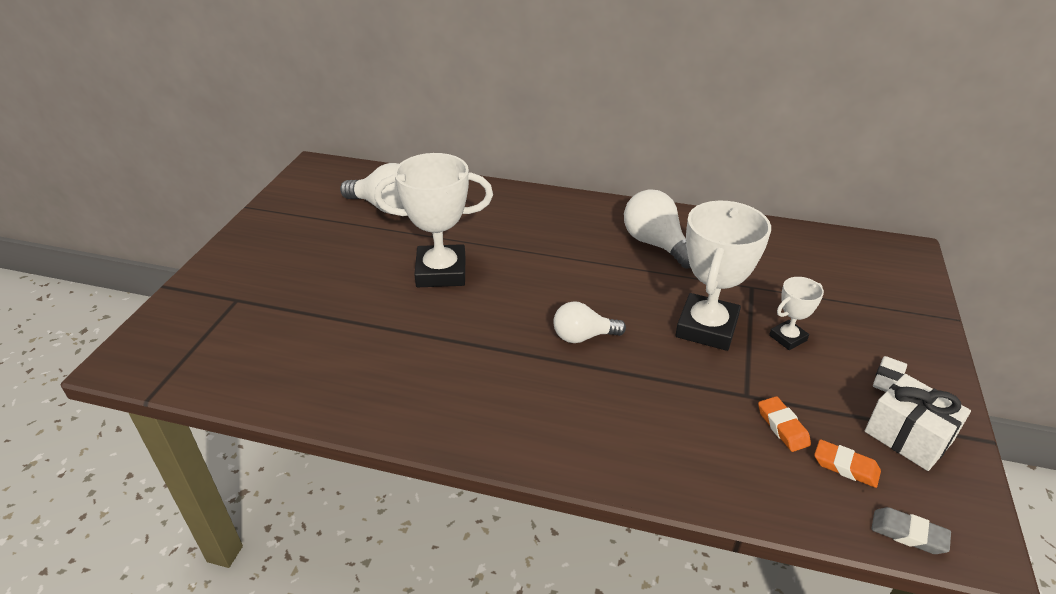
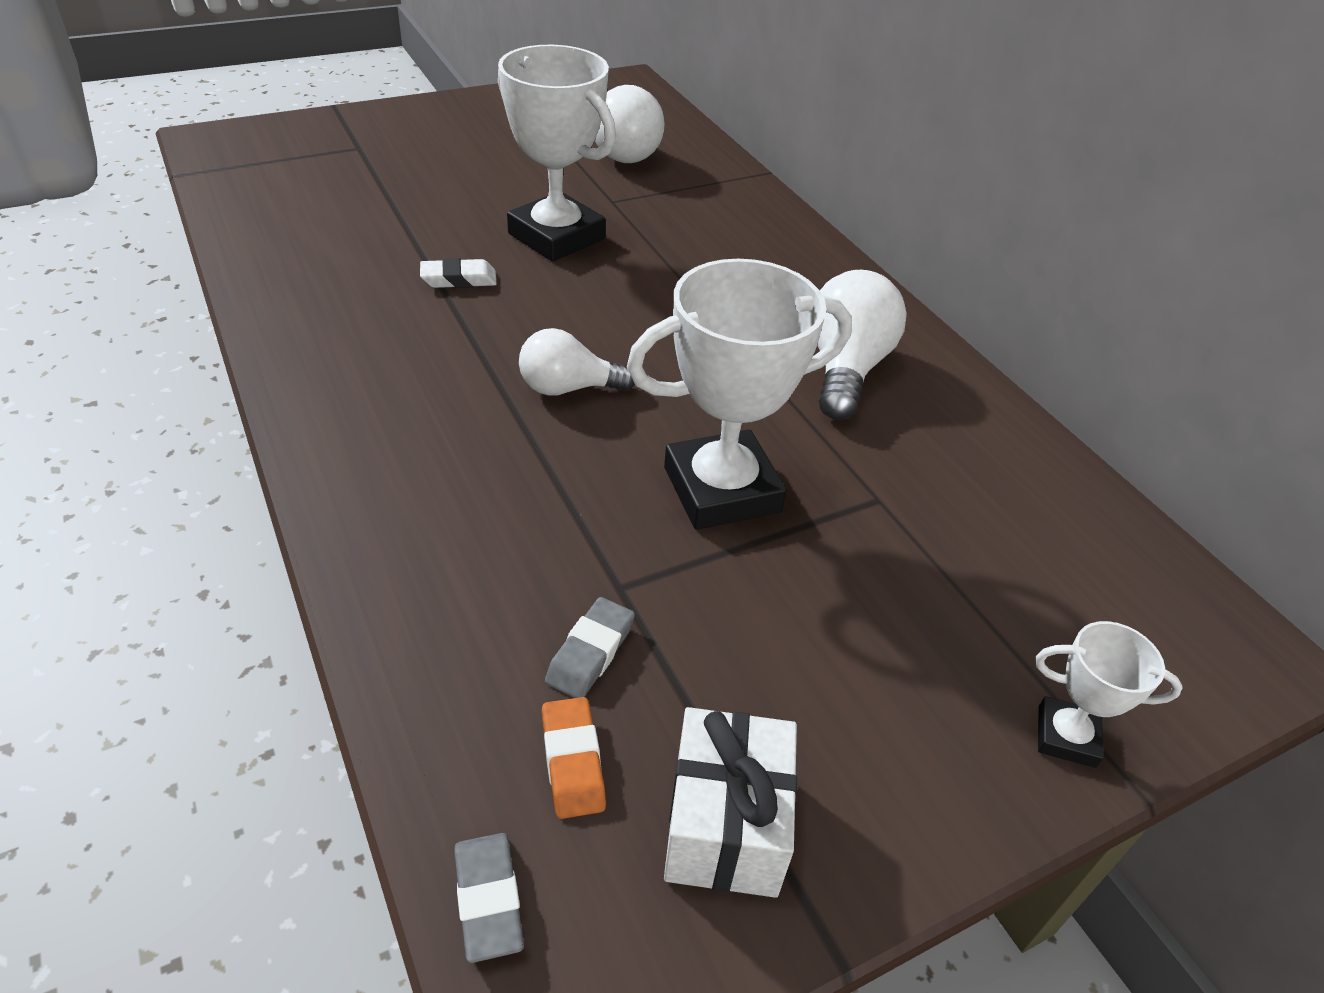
camera: 45 degrees right, 5 degrees up
white light bulb [553,301,626,343] -> white light bulb turned 45 degrees counterclockwise [519,328,635,396]
orange eraser [758,396,811,452] -> grey eraser [545,597,635,698]
white trophy [769,277,824,350] -> white trophy moved to [1035,621,1183,768]
white eraser [873,356,907,392] -> white eraser moved to [420,258,497,288]

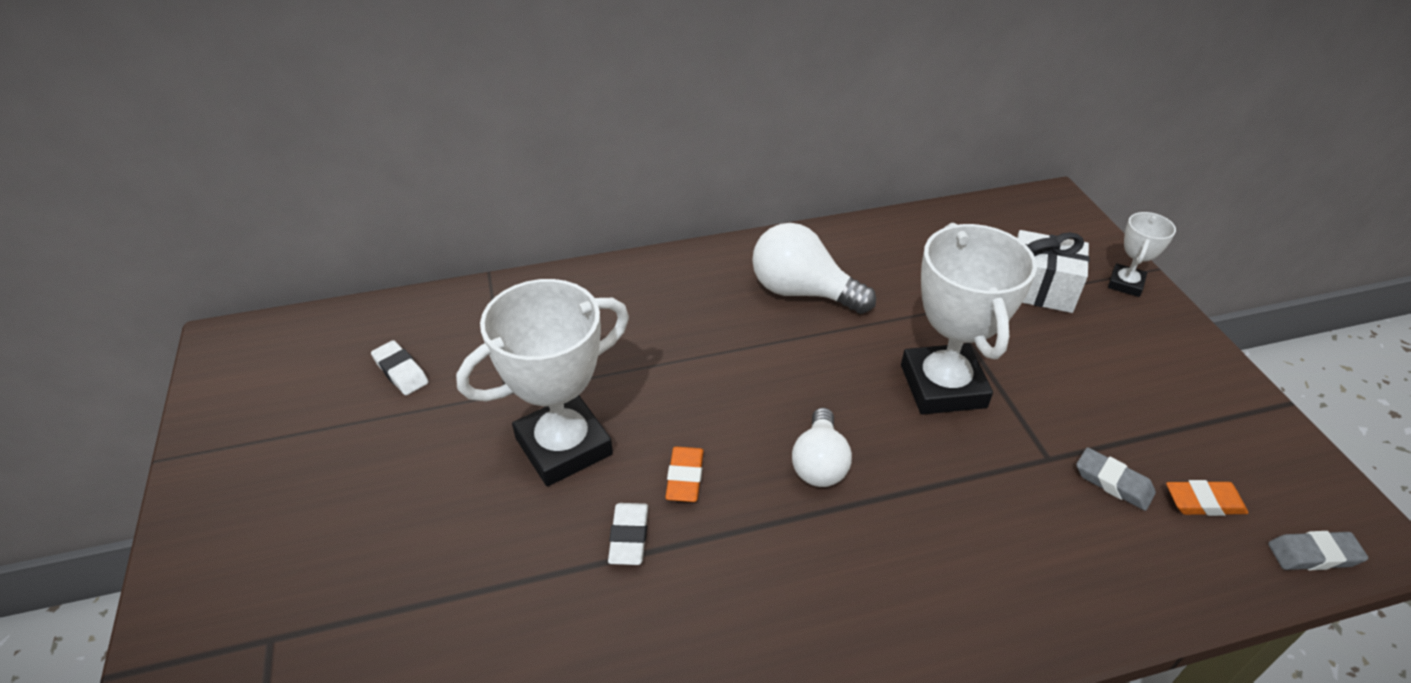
camera: 75 degrees left, 0 degrees up
white light bulb [595,85,665,163] -> white eraser [371,340,429,395]
white gift [664,707,797,898] -> white gift moved to [1017,230,1089,313]
none -> orange eraser [665,447,704,502]

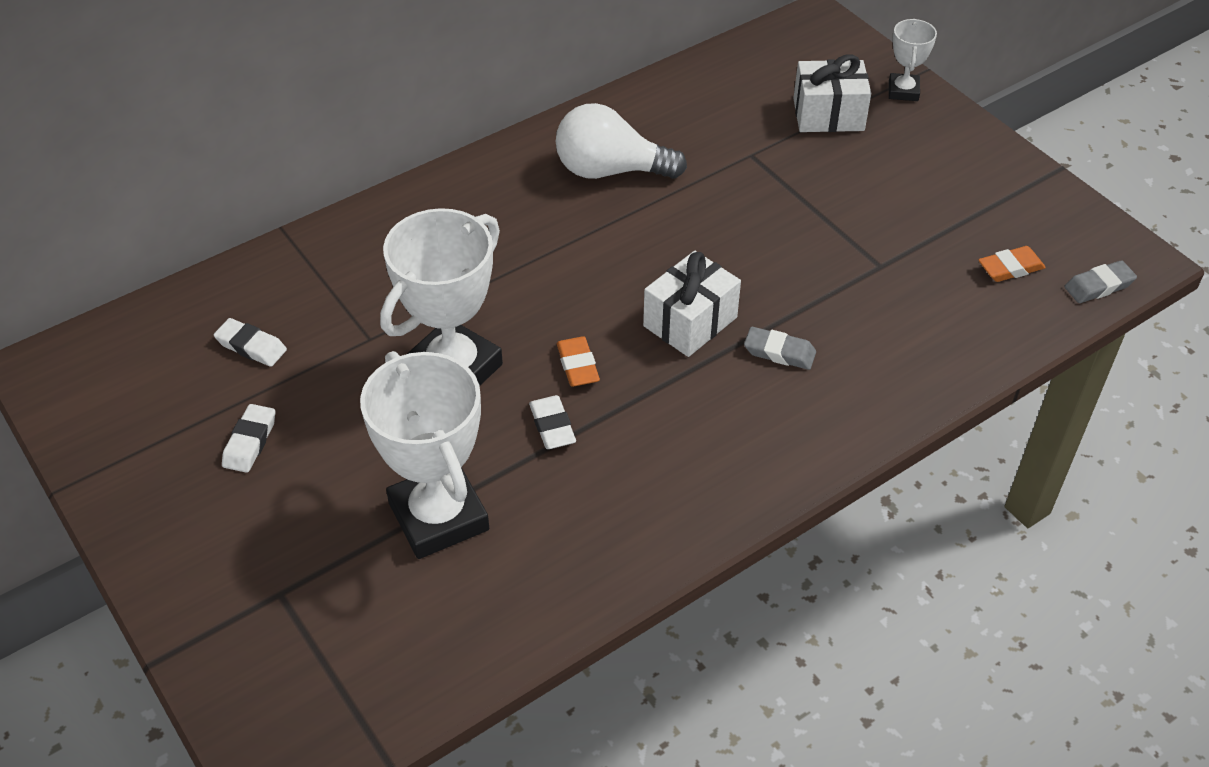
camera: 20 degrees left, 5 degrees up
white light bulb [792,408,852,487] -> white gift [643,251,741,357]
white trophy [901,223,1037,415] -> white trophy moved to [360,351,489,559]
grey eraser [1076,447,1156,511] -> grey eraser moved to [744,327,816,370]
none -> white eraser [222,404,275,473]

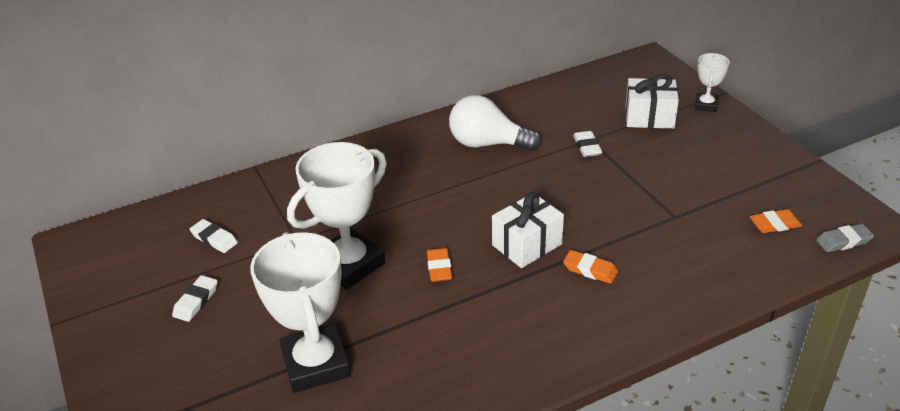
camera: 10 degrees right, 10 degrees down
white eraser [529,395,576,449] -> white eraser moved to [573,131,603,157]
grey eraser [744,327,816,370] -> orange eraser [563,250,618,284]

